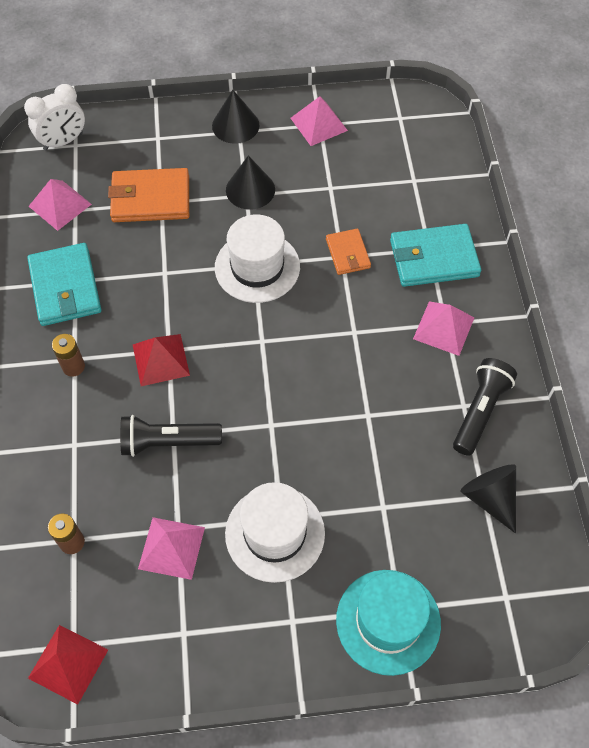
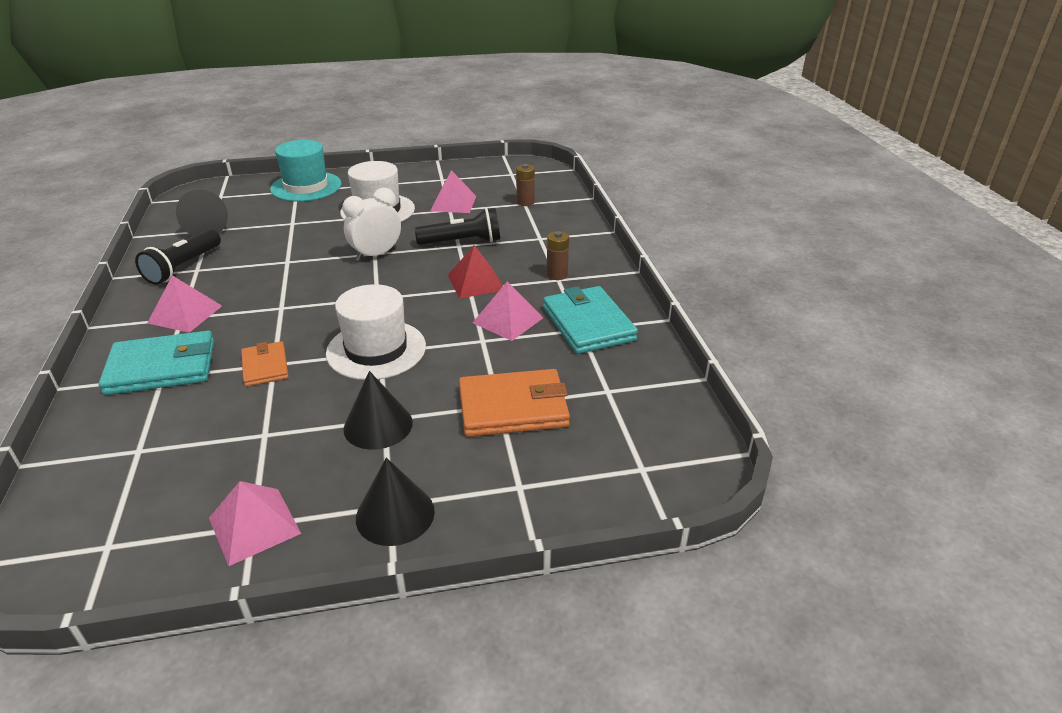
camera: 175 degrees right, 25 degrees down
white clock [24,84,85,150] -> white clock moved to [342,187,401,261]
pink pyramid [28,179,92,231] -> pink pyramid moved to [473,281,543,341]
red pyramid [28,625,108,705] -> none

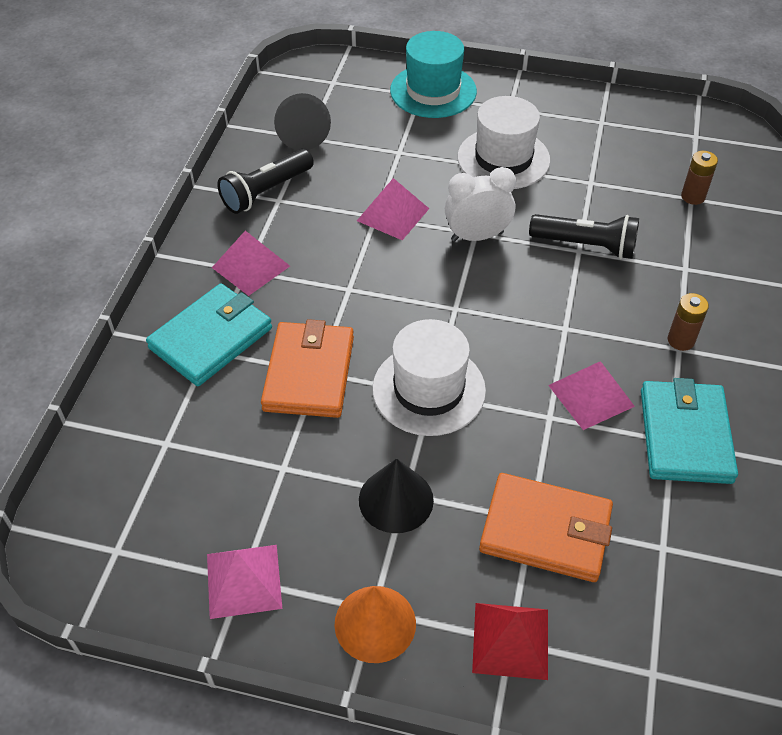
camera: 25 degrees right, 15 degrees up
turquoise wallet [99,331,214,395] -> turquoise wallet turned 60 degrees counterclockwise [146,283,272,386]
orange wallet [241,341,289,387] -> orange wallet [261,319,354,418], size x1.71
black cone [356,458,435,546] -> orange cone [334,586,416,663]
pink pyramid [430,170,476,213] -> pink pyramid moved to [357,178,429,240]
red pyramid [448,245,503,299] -> red pyramid moved to [472,603,548,680]

